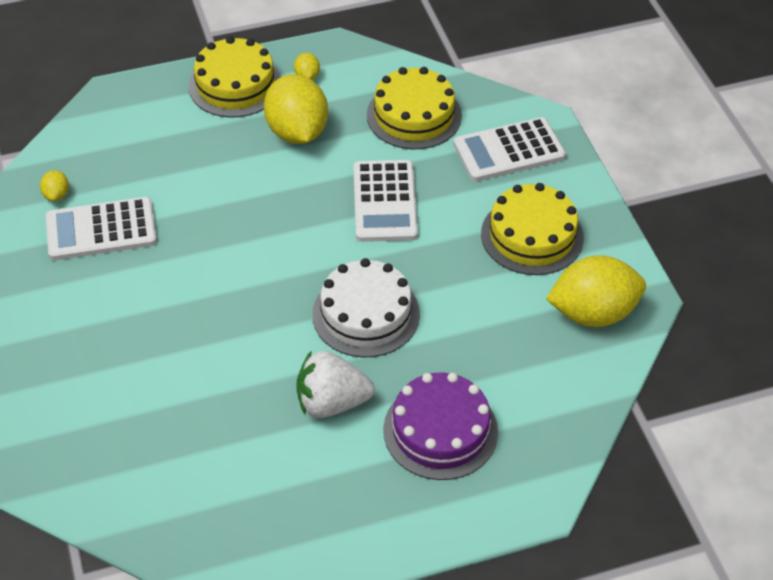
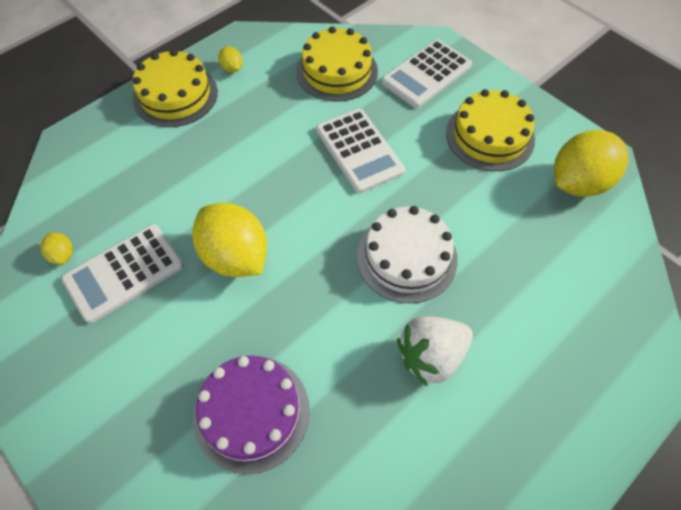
camera: 25 degrees left, 10 degrees up
yellow lemon [264,74,328,144] -> yellow lemon moved to [192,203,267,277]
purple cake [383,373,498,480] -> purple cake moved to [193,356,310,474]

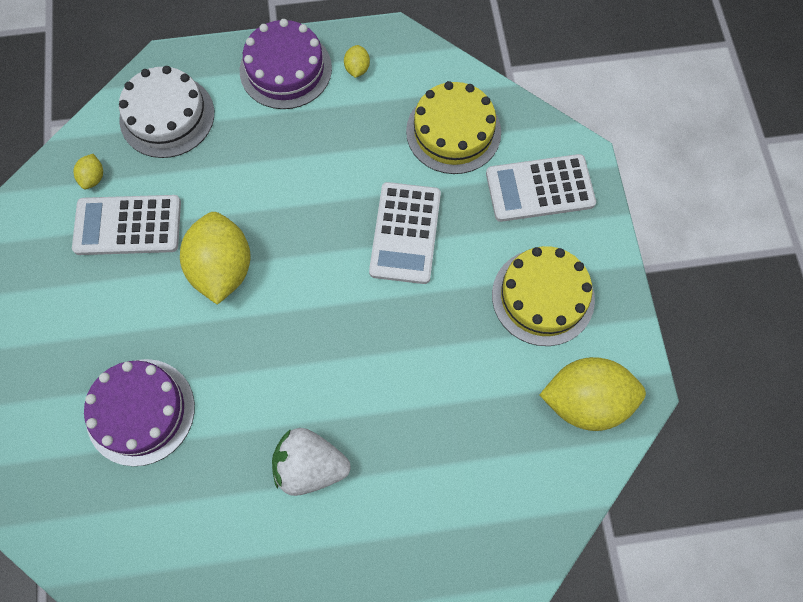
camera: 35 degrees right, 10 degrees up
yellow cake [132,49,218,127] -> purple cake [240,19,332,109]
white cake [357,206,457,303] -> white cake moved to [119,66,214,158]

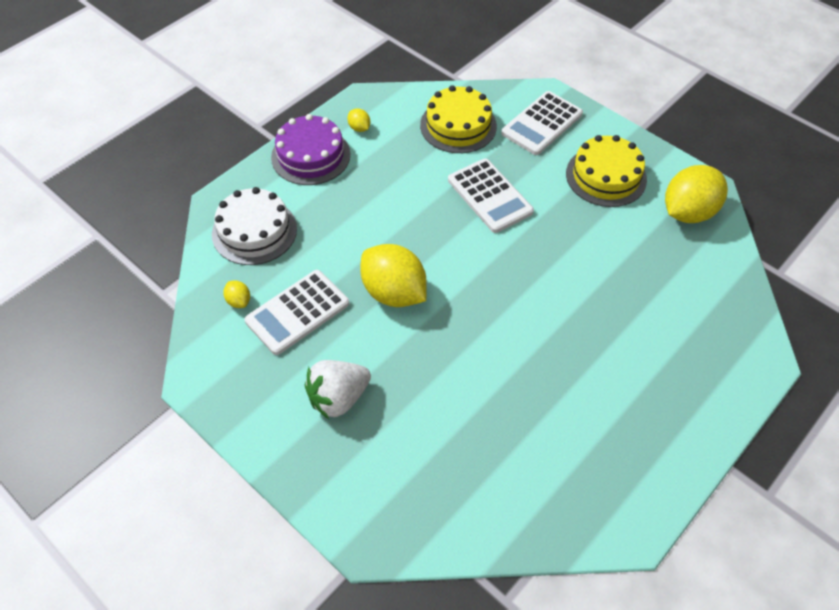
camera: 40 degrees left, 15 degrees down
purple cake [84,359,195,466] -> none
white strawberry [272,428,351,496] -> white strawberry moved to [305,360,371,419]

